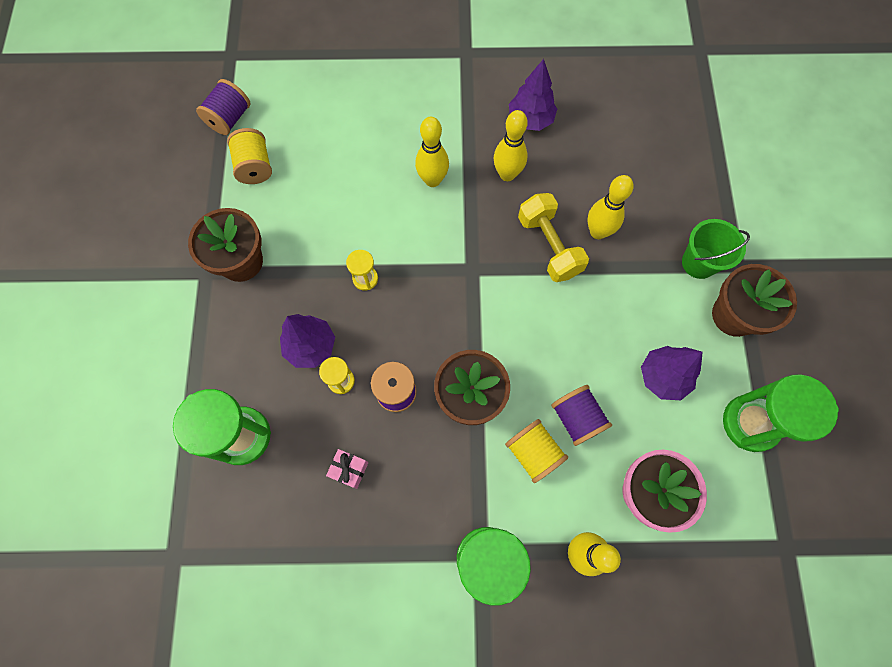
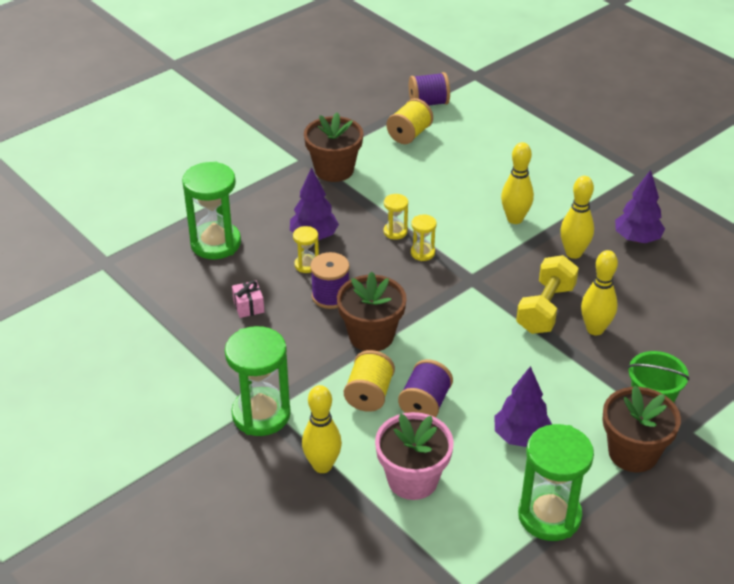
camera: 50 degrees right, 30 degrees down
none -> yellow hourglass [411,214,436,261]

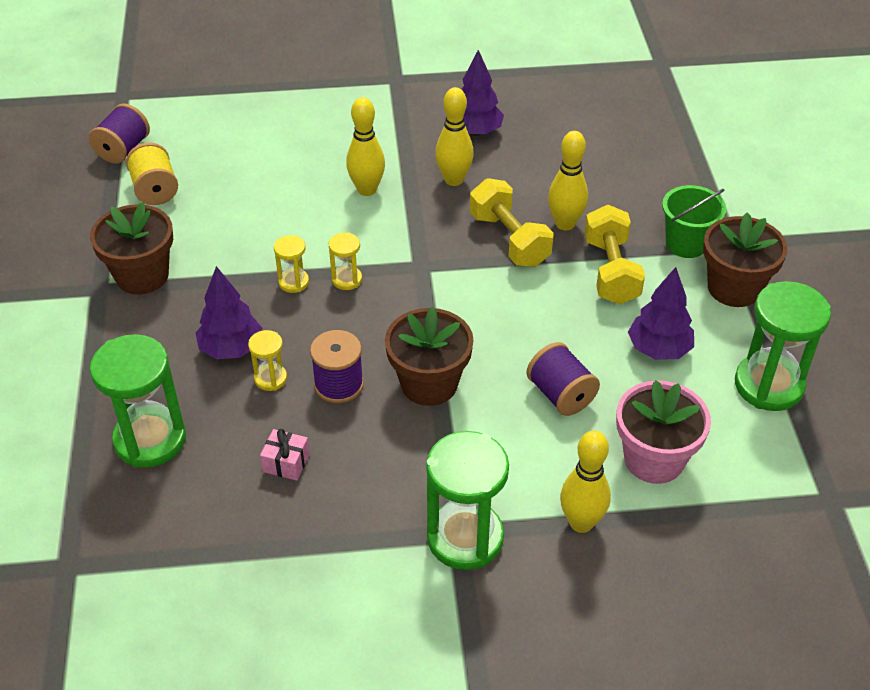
camera: 55 degrees left, 5 degrees up
yellow spool [344,350,395,412] -> none
none -> yellow dumbbell [584,205,645,304]

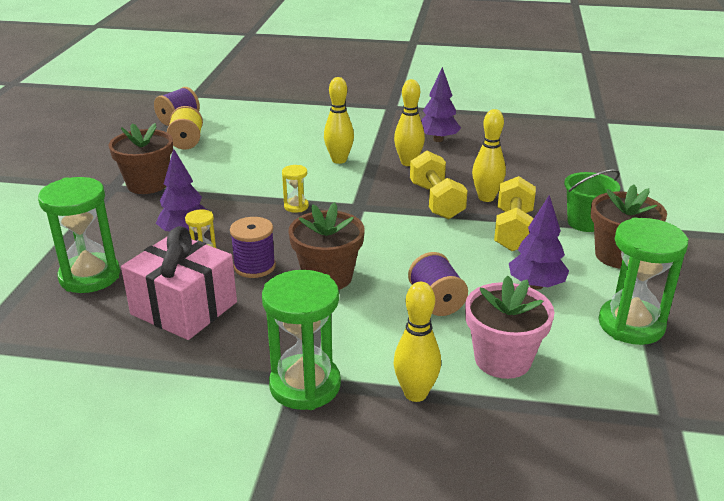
camera: 15 degrees right, 15 degrees down
pink gift [260,429,310,481] -> pink gift [121,226,237,340], size x2.44
yellow hourglass [274,235,309,293] -> none

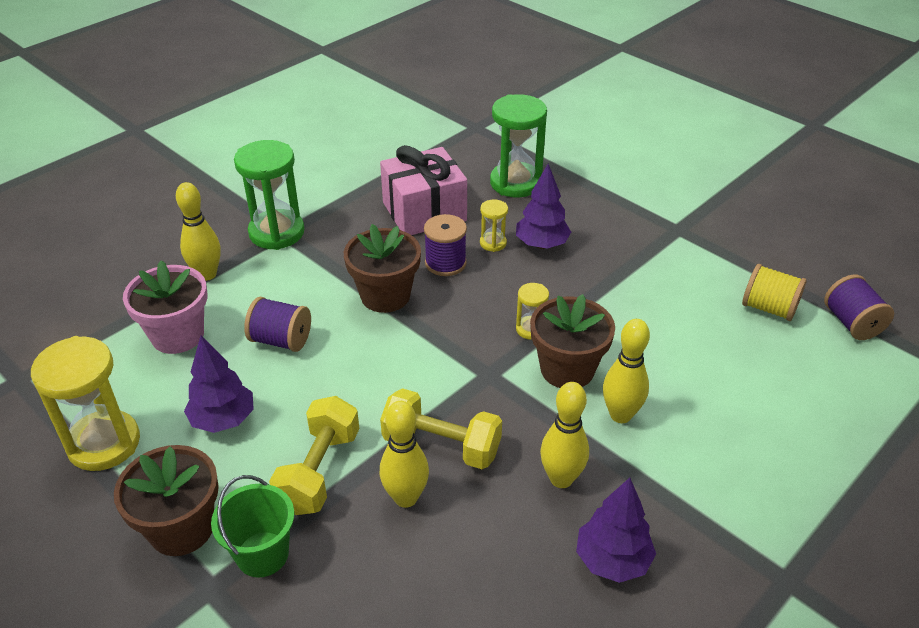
camera: 125 degrees right, 10 degrees up
brown flower pot [108,123,173,194] -> brown flower pot moved to [530,294,615,388]
yellow dumbbell [494,176,536,251] -> yellow dumbbell turned 60 degrees clockwise [269,396,359,515]
green hourglass [598,217,689,345] -> yellow hourglass [31,336,140,471]

